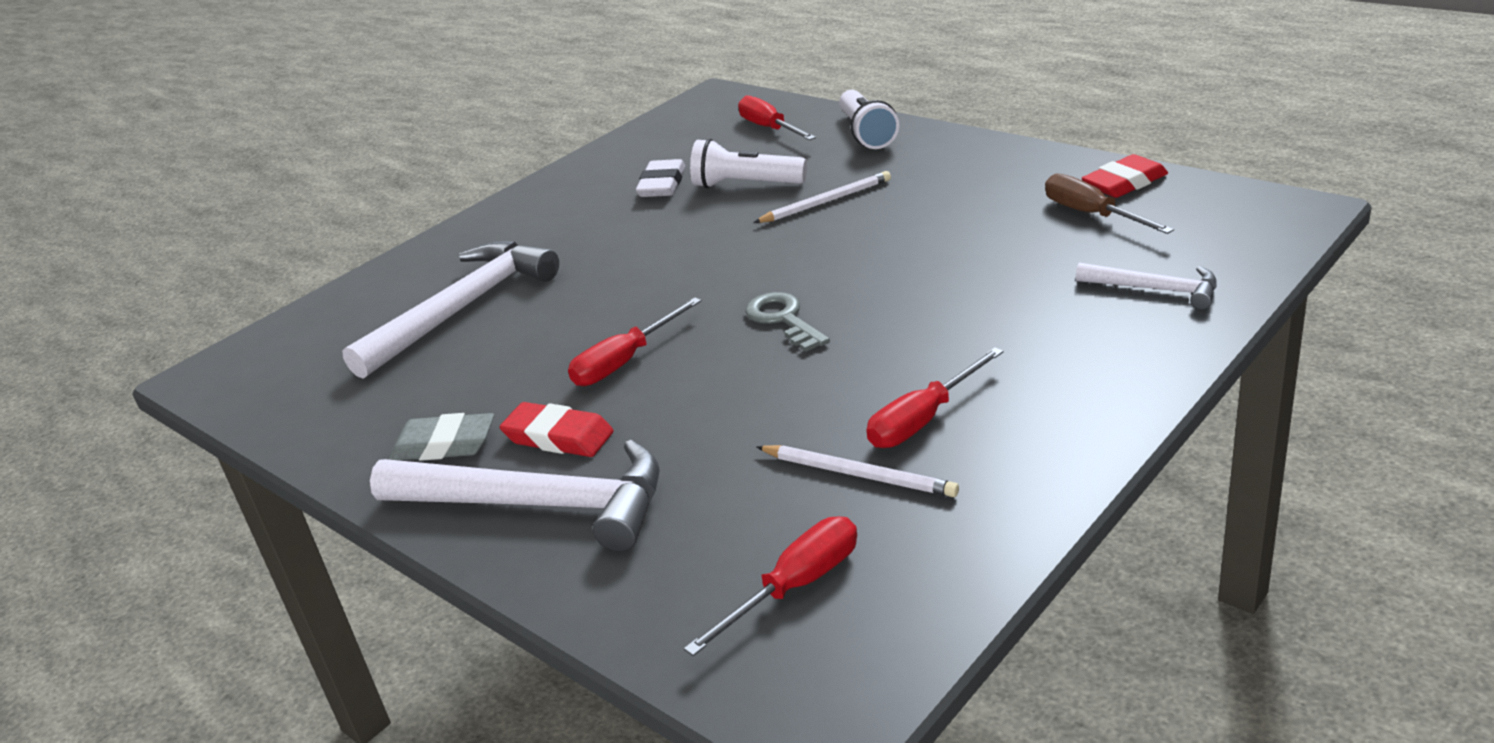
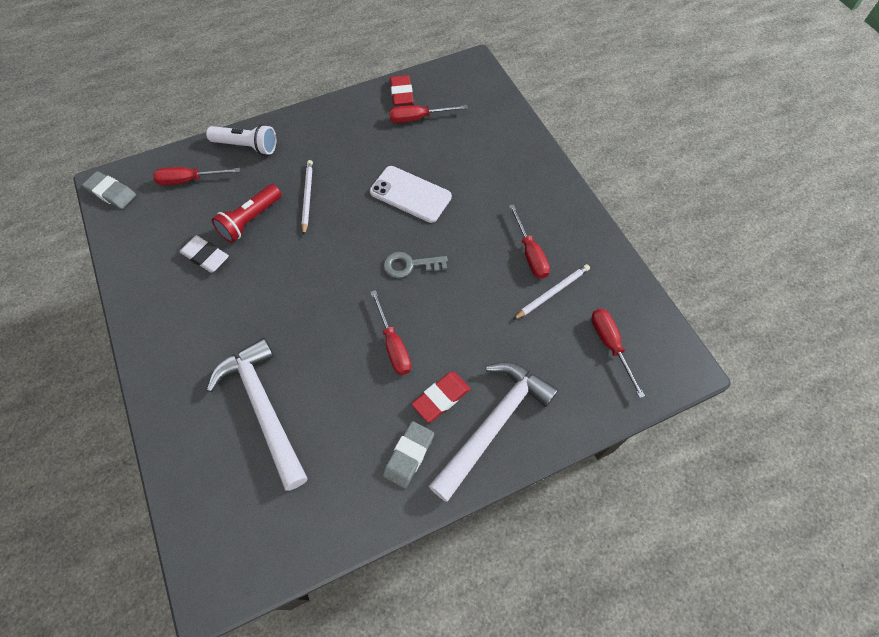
camera: 70 degrees left, 30 degrees up
white flashlight [690,138,807,188] -> red flashlight [212,184,281,243]
brown screwdriver [1045,173,1174,234] -> red screwdriver [389,105,468,123]
white hammer [1076,262,1217,310] -> none
none -> grey eraser [82,171,136,209]
none -> white phone [370,166,452,223]

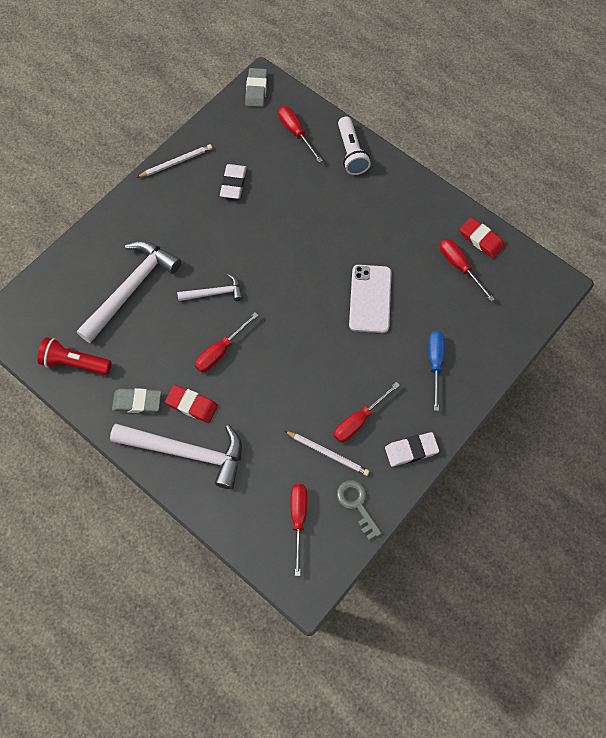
camera: 65 degrees right, 5 degrees up
red flashlight [212,184,281,243] -> red flashlight moved to [37,337,111,375]
white pencil [301,160,313,235] -> white pencil moved to [136,144,212,178]
grey key [383,252,448,278] -> grey key moved to [337,480,382,540]
red eraser [390,75,414,106] -> red eraser turned 75 degrees clockwise [460,217,505,259]
red screwdriver [591,309,645,398] -> red screwdriver turned 45 degrees counterclockwise [291,484,307,576]
none -> white hammer [177,274,243,301]
none -> white eraser [385,432,439,467]
none -> blue screwdriver [428,331,445,411]

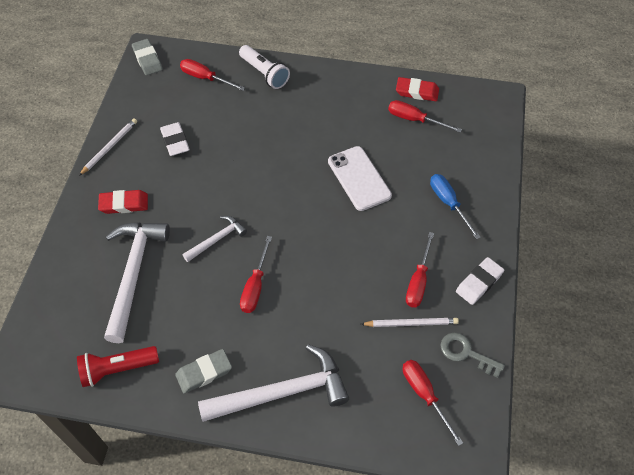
camera: 30 degrees left, 10 degrees down
red eraser [165,385,218,423] -> red eraser moved to [98,190,148,214]

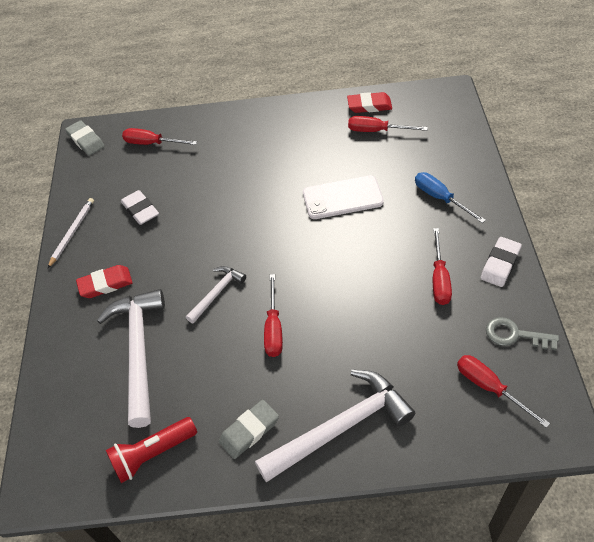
camera: 10 degrees left, 5 degrees down
white flashlight [239,45,290,89] -> none
white phone [328,146,392,211] -> white phone turned 60 degrees counterclockwise [303,175,384,219]
white pencil [361,318,459,327] -> none

